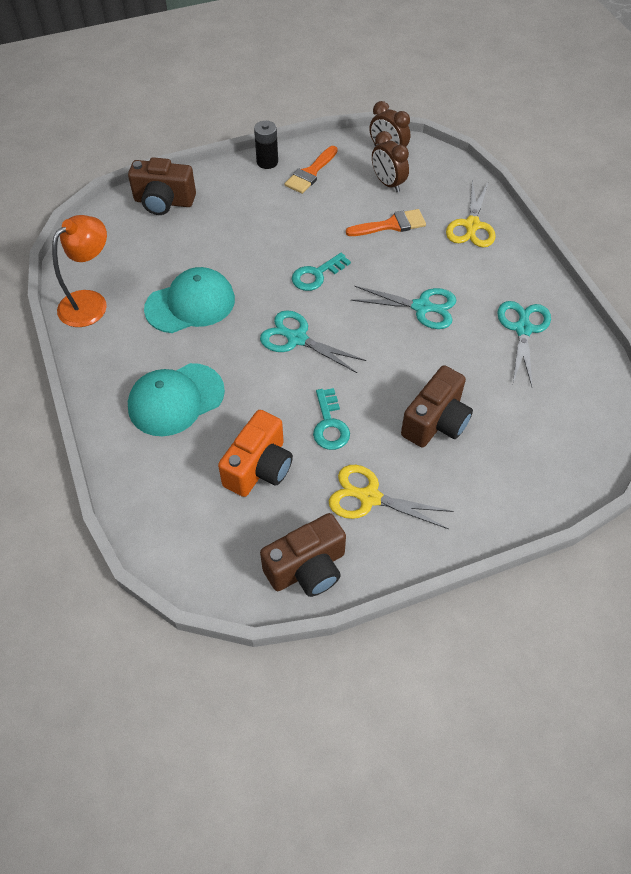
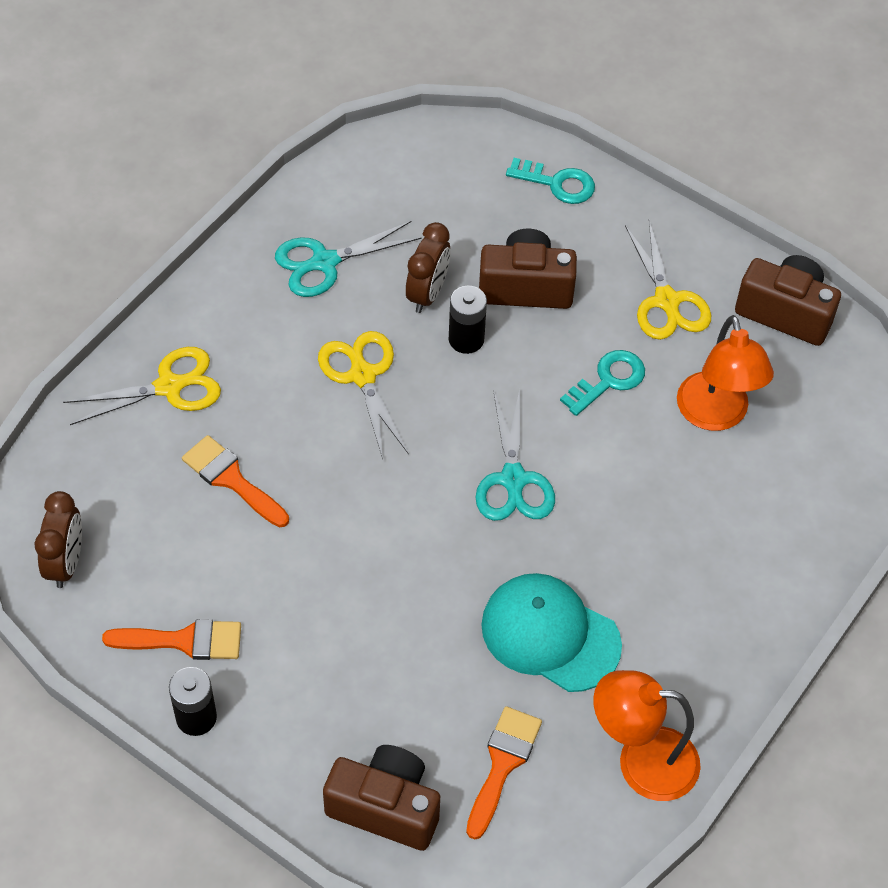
camera: 125 degrees left, 0 degrees up
brown camera [128,157,196,215] -> brown camera turned 45 degrees counterclockwise [323,745,440,851]
turquoise cap [128,363,225,436] -> none
orange camera [218,410,293,497] -> orange lamp [677,315,774,431]
turquoise key [292,253,351,291] -> turquoise key moved to [506,158,595,204]
turquoise scissors [351,286,456,329] -> yellow scissors [318,331,409,459]
brown clock [372,131,409,192] -> brown clock moved to [406,222,450,313]
none -> black battery [449,286,487,354]
none -> orange brush [466,706,542,839]

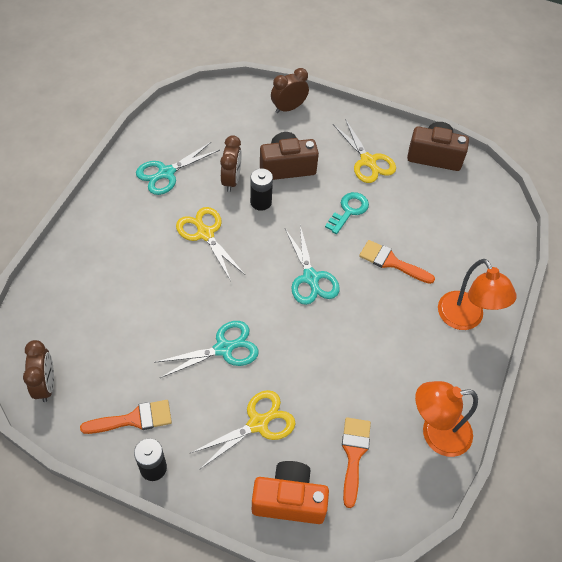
camera: 15 degrees left, 0 degrees up
yellow scissors [63,347,221,425] -> yellow scissors moved to [191,390,296,470]
orange brush [182,435,289,527] -> orange brush moved to [359,240,435,284]
brown camera [323,745,440,851] -> orange camera [252,461,329,524]
turquoise cap [481,573,622,692] -> none
turquoise key [506,158,595,204] -> brown clock [271,68,309,113]
orange lamp [677,315,774,431] -> orange lamp moved to [438,259,517,330]
none -> turquoise scissors [154,321,259,378]

